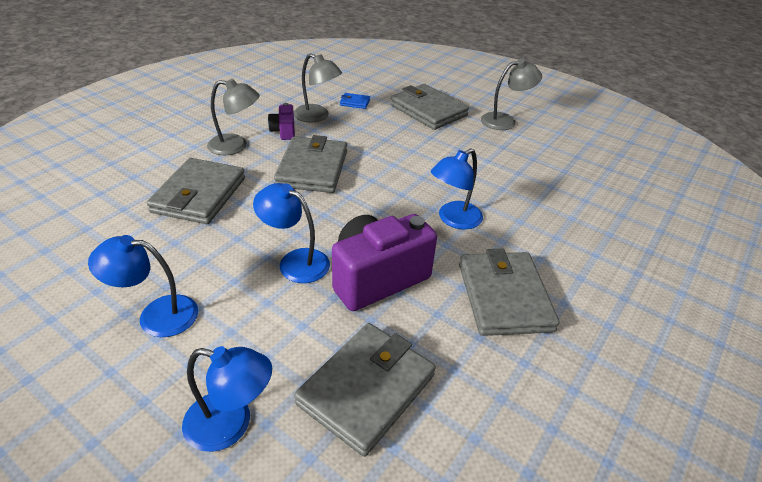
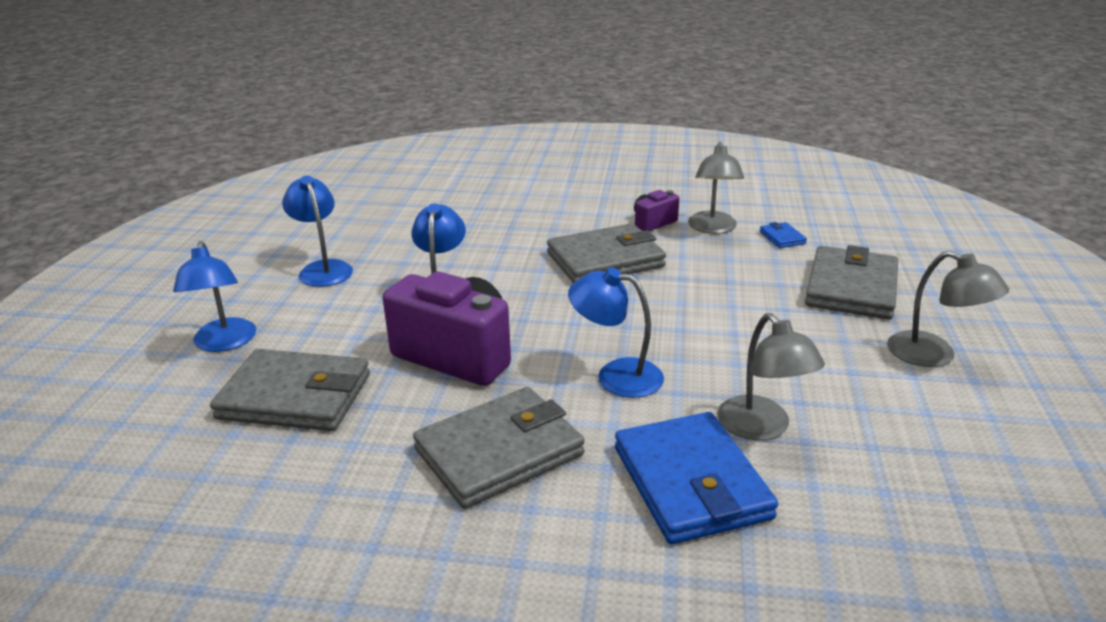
camera: 65 degrees right, 10 degrees down
grey wallet [147,158,245,224] -> none
grey lamp [207,79,260,155] -> grey lamp moved to [717,313,825,440]
none -> blue wallet [615,412,778,544]

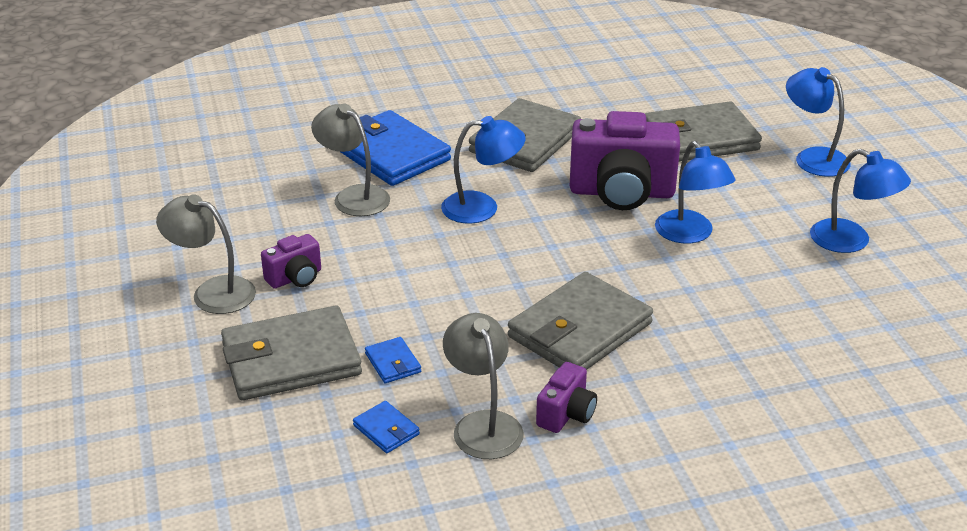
camera: 155 degrees right, 5 degrees up
grey wallet [805,245,898,320] -> grey wallet turned 75 degrees clockwise [221,306,362,400]
none -> purple camera [261,234,321,289]
none -> blue wallet [365,337,421,383]

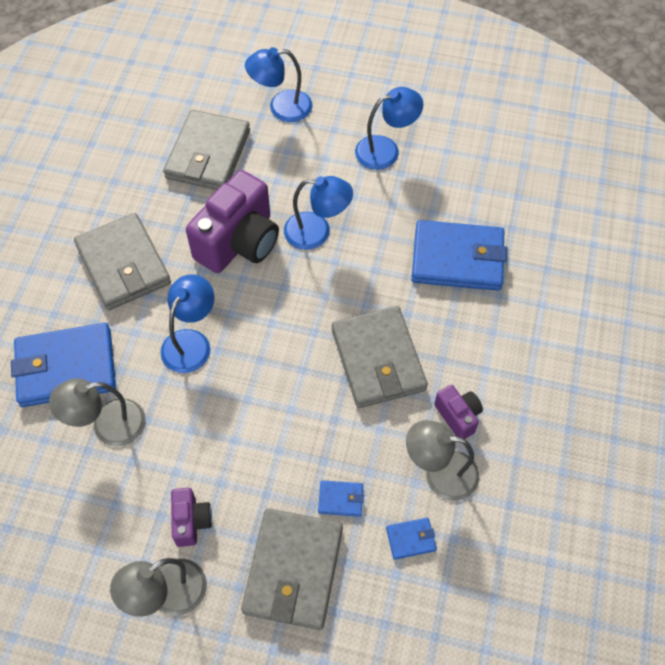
camera: 60 degrees left, 25 degrees up
none -> blue wallet [412,220,507,291]

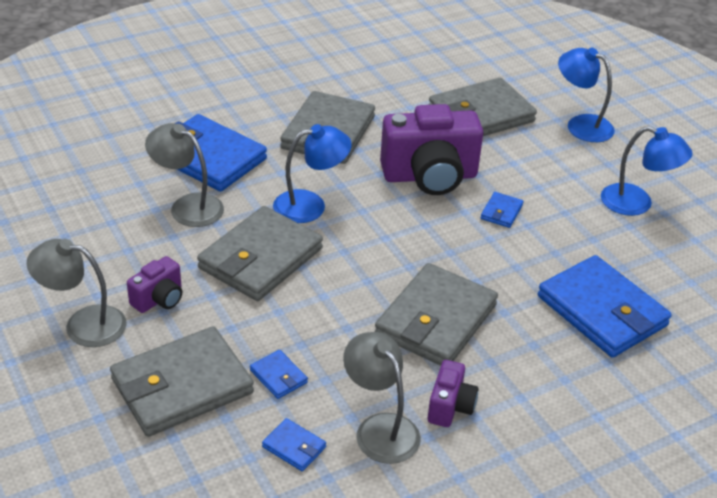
camera: 45 degrees right, 20 degrees down
blue lamp [284,176,353,250] -> blue wallet [480,192,523,228]
none -> grey wallet [197,206,323,301]

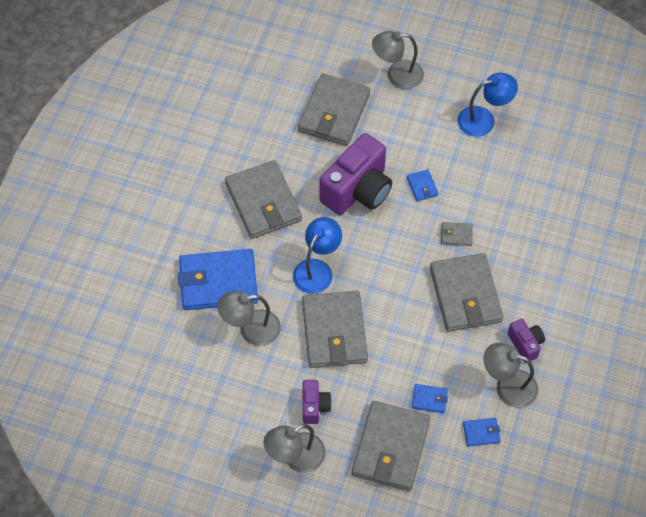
camera: 40 degrees left, 20 degrees up
blue wallet [538,255,672,358] -> none
blue lamp [558,48,615,142] -> grey lamp [372,31,424,89]
none -> grey wallet [441,222,473,246]

